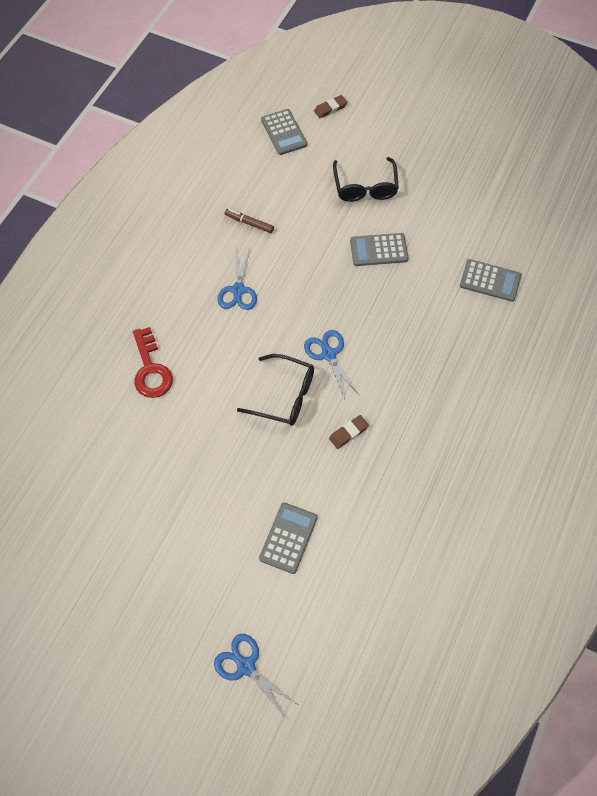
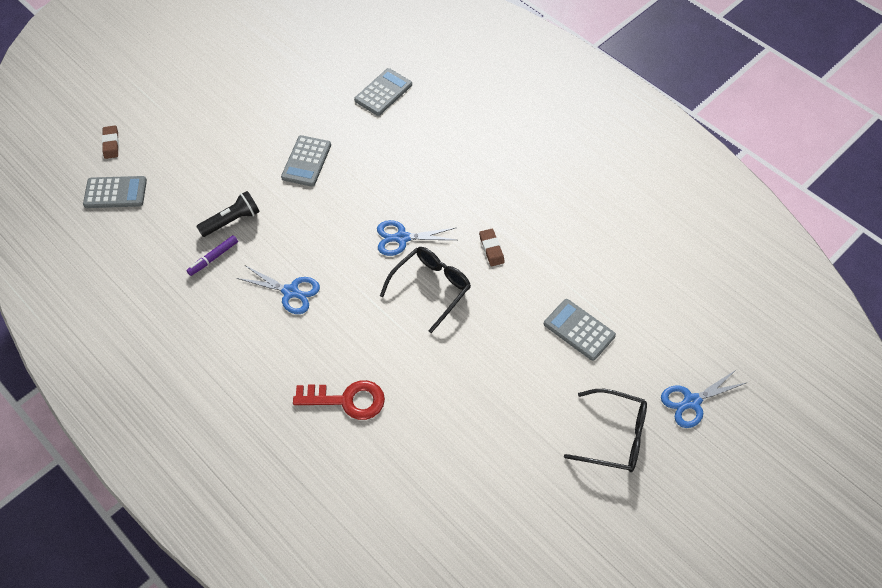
camera: 70 degrees left, 5 degrees down
brown marker [225,209,274,233] -> purple marker [186,235,238,276]
black glasses [333,157,399,202] -> black glasses moved to [564,389,647,472]
none -> black flashlight [196,191,260,237]

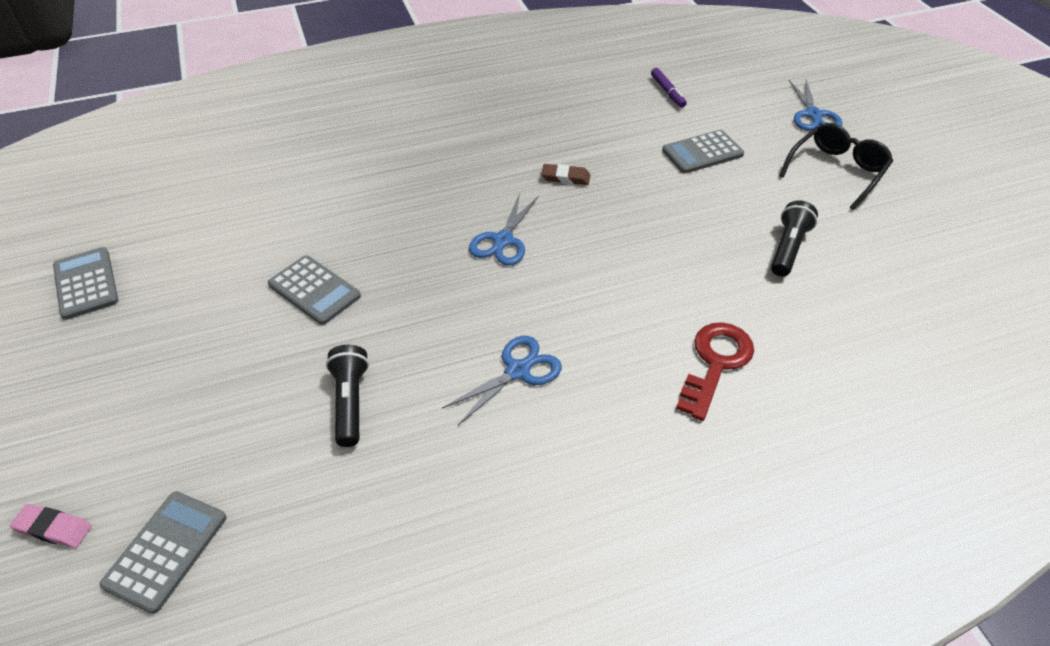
camera: 65 degrees left, 10 degrees down
brown eraser [102,126,119,159] -> pink eraser [10,504,92,548]
purple marker [186,235,238,276] -> purple marker moved to [651,68,687,108]
grey calculator [354,68,412,116] -> grey calculator moved to [53,247,119,320]
black glasses [380,247,471,333] -> none
none -> black flashlight [771,201,818,277]

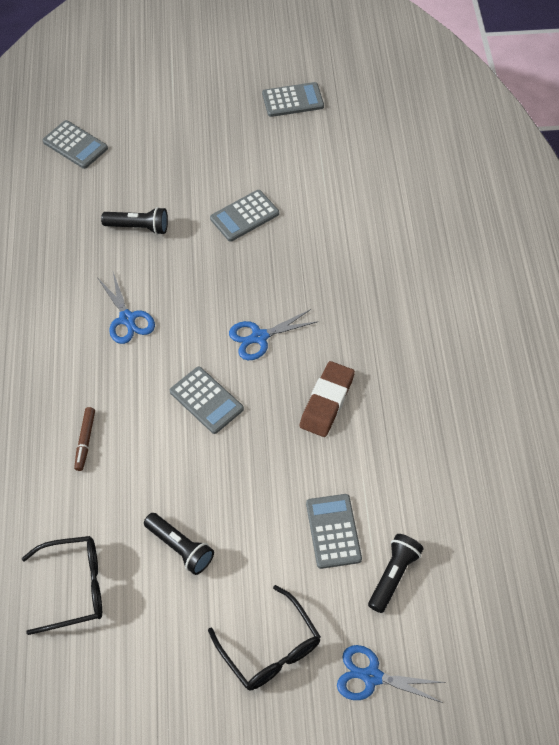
camera: 105 degrees right, 10 degrees up
pink eraser [10,504,92,548] -> none
blue scissors [469,193,539,265] -> blue scissors turned 60 degrees counterclockwise [229,309,318,360]
brown eraser [541,164,590,185] -> brown eraser [300,361,355,437], size x1.72
purple marker [651,68,687,108] -> none
red key [676,322,754,421] -> brown marker [74,407,95,471]
none -> black glasses [22,536,102,635]
none -> grey calculator [170,367,244,434]
none -> black flashlight [368,534,424,613]

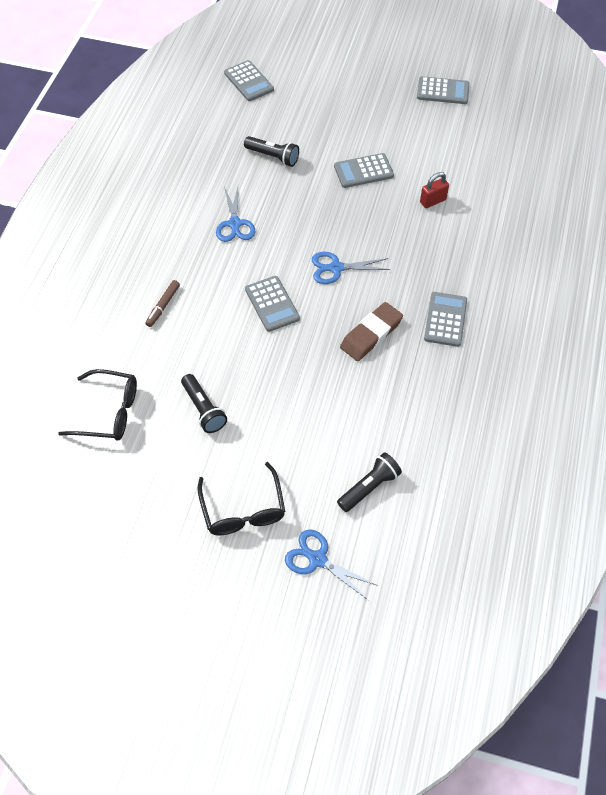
camera: 20 degrees right, 0 degrees up
grey calculator [306,494,362,569] -> grey calculator moved to [424,292,467,347]
none -> red padlock [420,172,449,208]

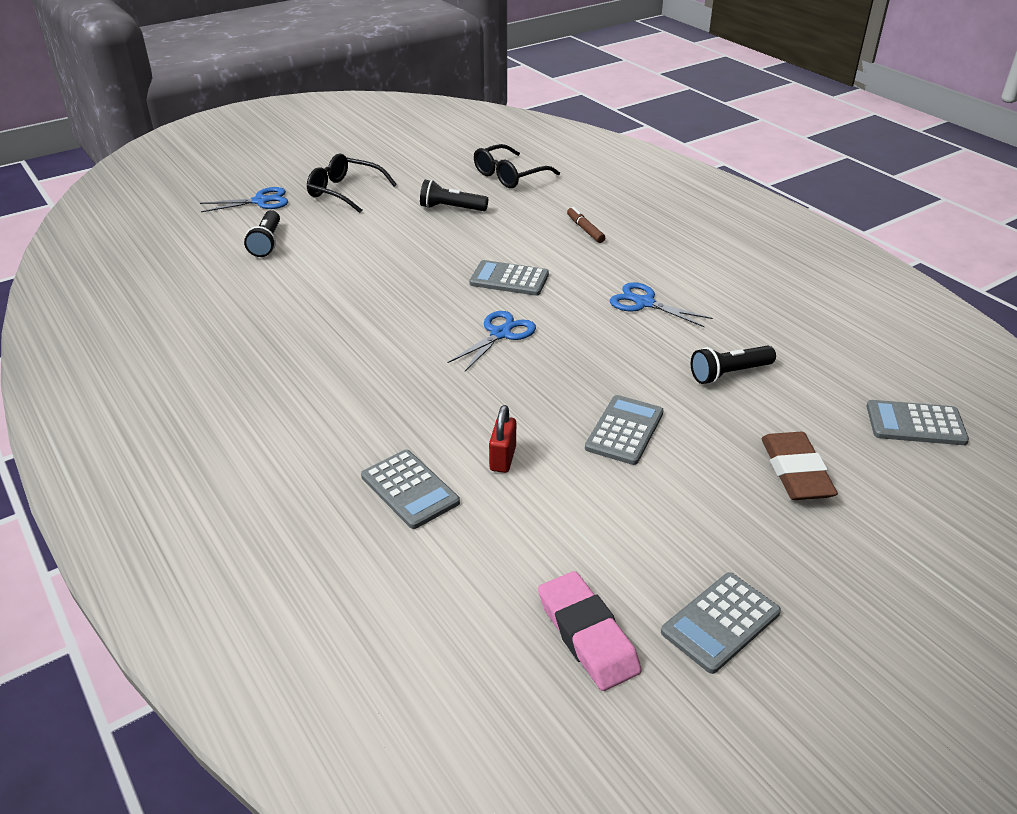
camera: 130 degrees right, 20 degrees down
brown eraser [340,302,403,361] -> brown eraser moved to [761,432,838,500]
grey calculator [424,292,467,347] -> grey calculator moved to [361,450,460,529]
none -> pink eraser [538,571,642,691]

